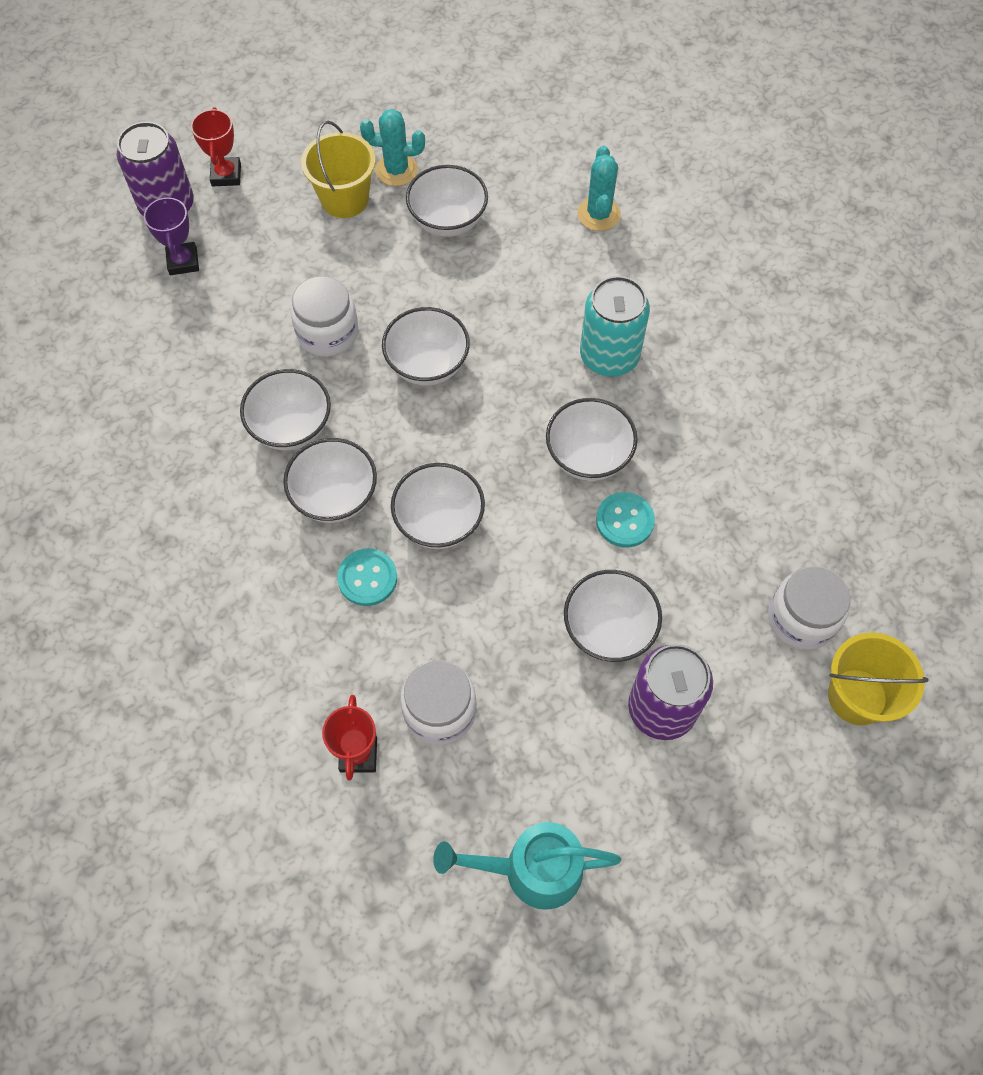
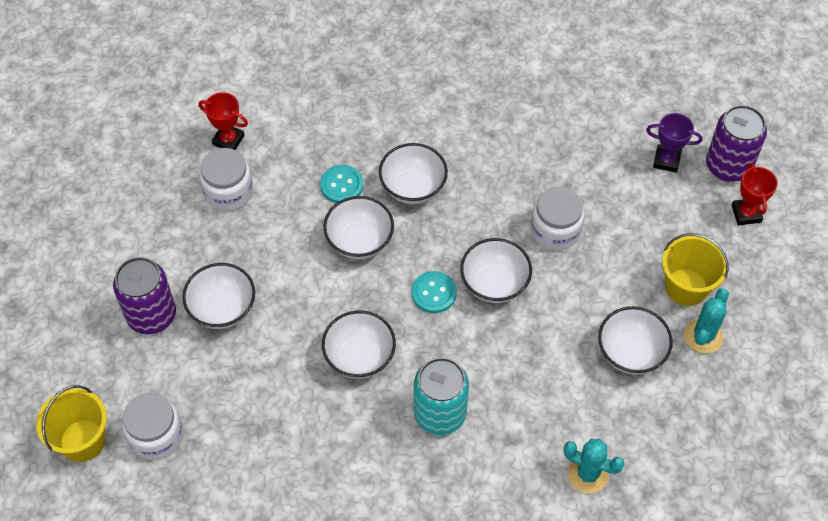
camera: 115 degrees right, 5 degrees down
red trophy [191,107,241,186] -> red trophy turned 60 degrees clockwise [732,163,777,226]
white bowl [240,369,331,450] -> none
turquoise watering can [433,822,621,910] -> none
turquoise button [596,492,655,547] -> turquoise button moved to [412,271,457,313]

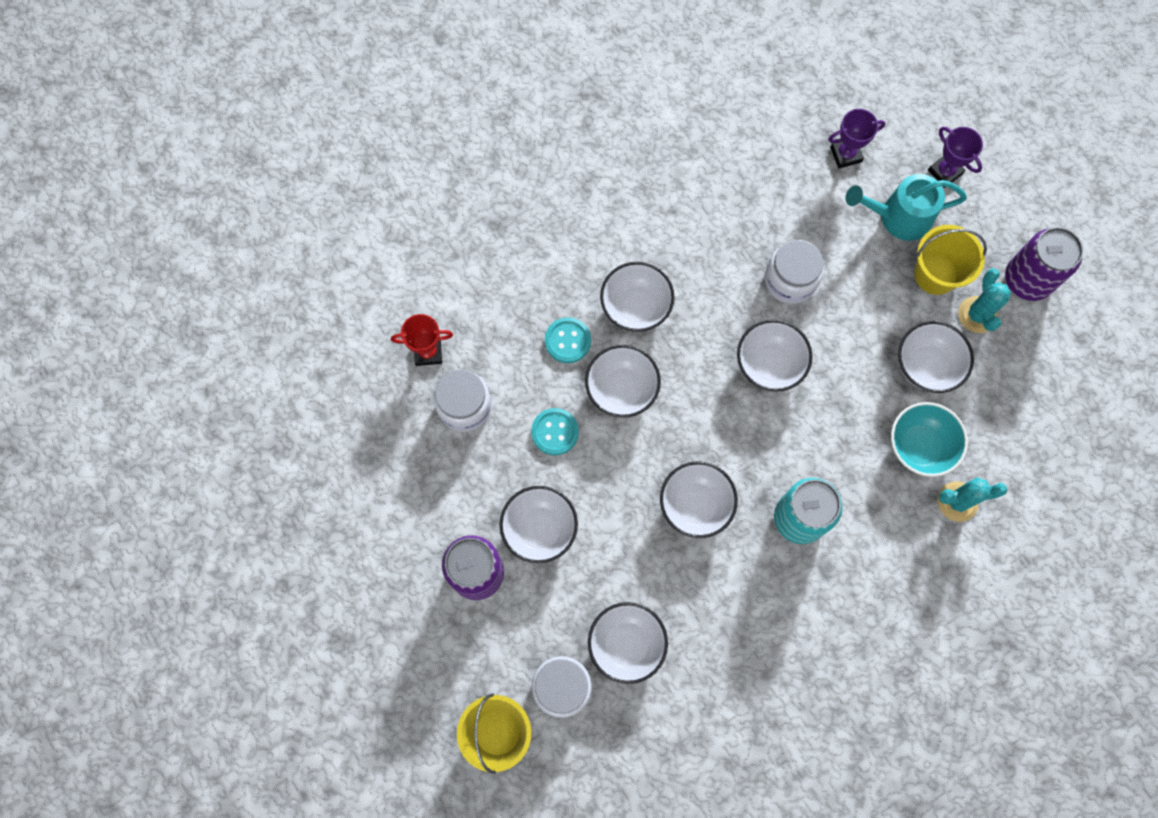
camera: 30 degrees left, 15 degrees up
turquoise button [412,271,457,313] -> turquoise button moved to [531,408,579,455]
purple can [706,105,767,182] -> purple can moved to [1005,227,1083,301]
red trophy [732,163,777,226] -> purple trophy [928,127,983,188]
none -> white bowl [588,602,668,684]
none -> turquoise watering can [845,174,967,241]
none -> turquoise bowl [891,402,968,477]

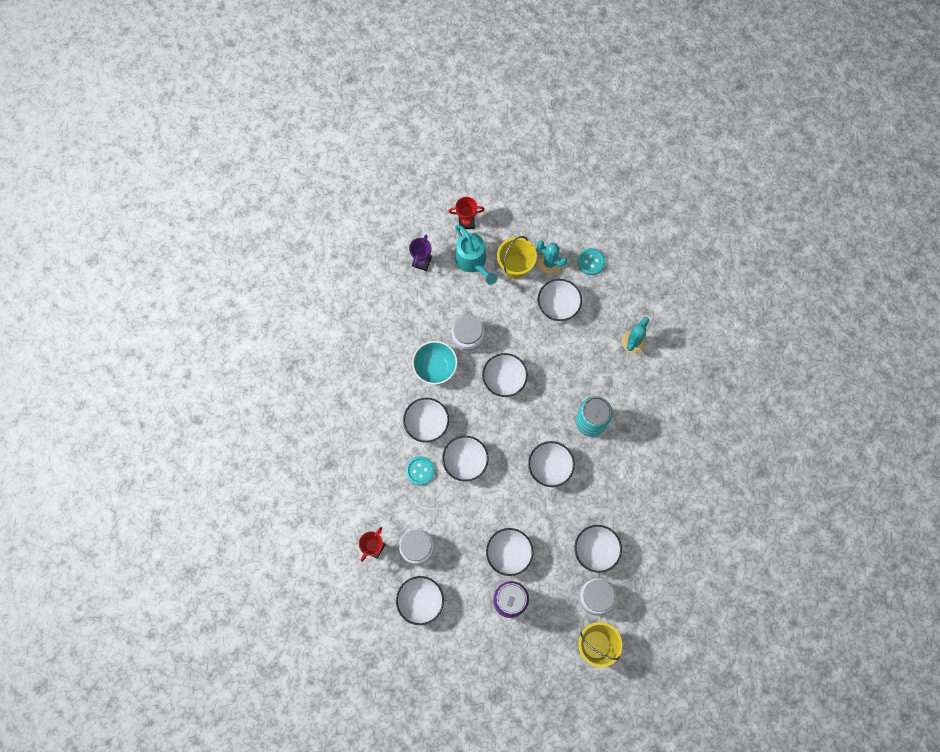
camera: 55 degrees left, 0 degrees up
turquoise button [531,408,579,455] -> turquoise button moved to [578,248,606,275]
turquoise watering can [845,174,967,241] -> turquoise watering can turned 60 degrees counterclockwise [455,224,498,285]
turquoise bowl [891,402,968,477] -> turquoise bowl moved to [412,341,458,385]
purple trophy [928,127,983,188] -> red trophy [448,197,485,229]
purple can [1005,227,1083,301] -> none
none -> white bowl [396,576,444,625]

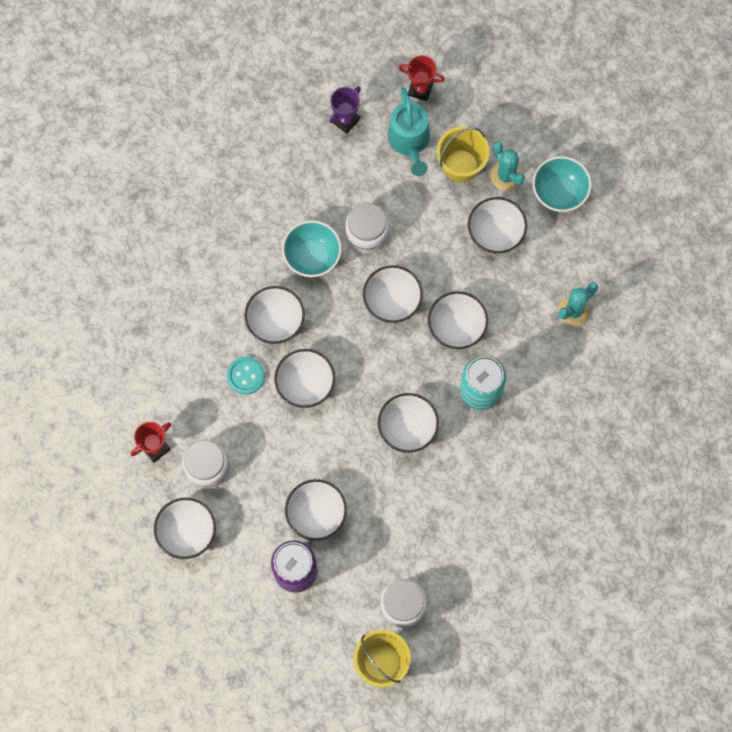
camera: 20 degrees right, 0 degrees up
white bowl [574,525,622,573] -> white bowl moved to [428,291,488,349]
turquoise button [578,248,606,275] -> turquoise bowl [532,156,592,212]

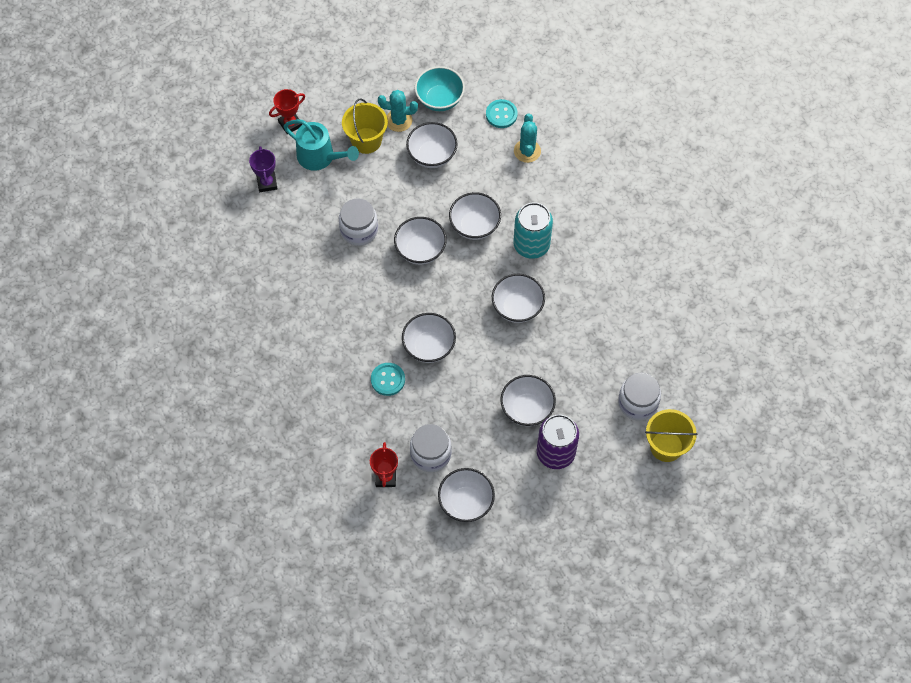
camera: 50 degrees left, 10 degrees down
white bowl [244,286,305,344] -> none
turquoise bowl [282,220,342,277] -> none
none -> turquoise button [486,99,518,128]

